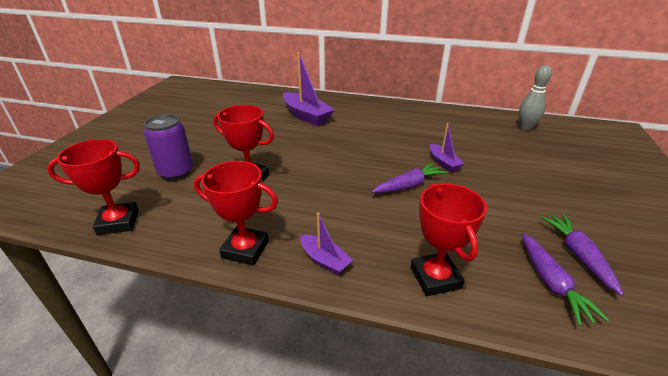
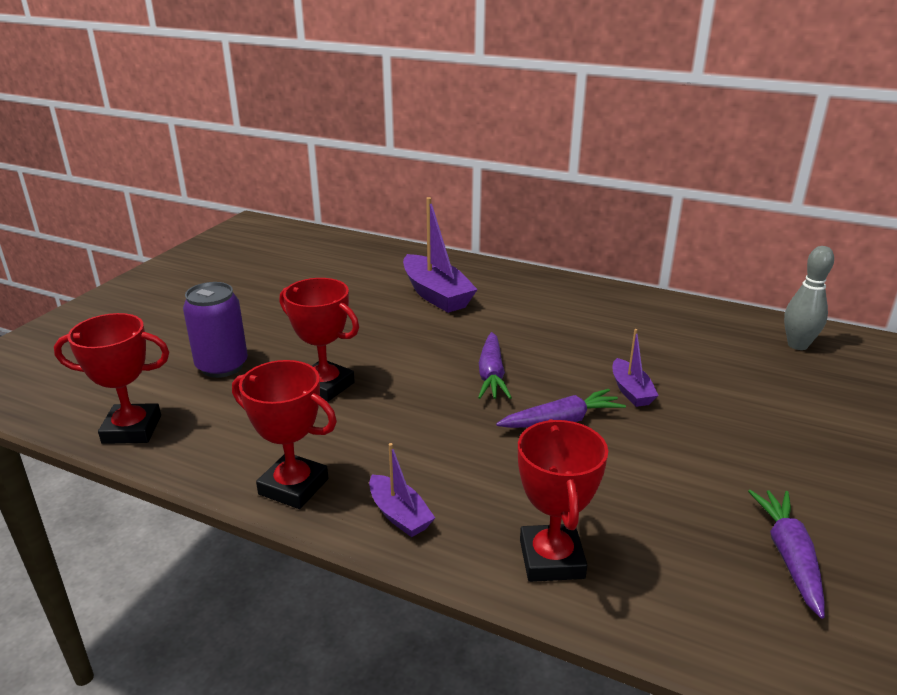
camera: 10 degrees right, 5 degrees down
purple carrot [522,233,609,326] -> purple carrot moved to [478,332,512,399]

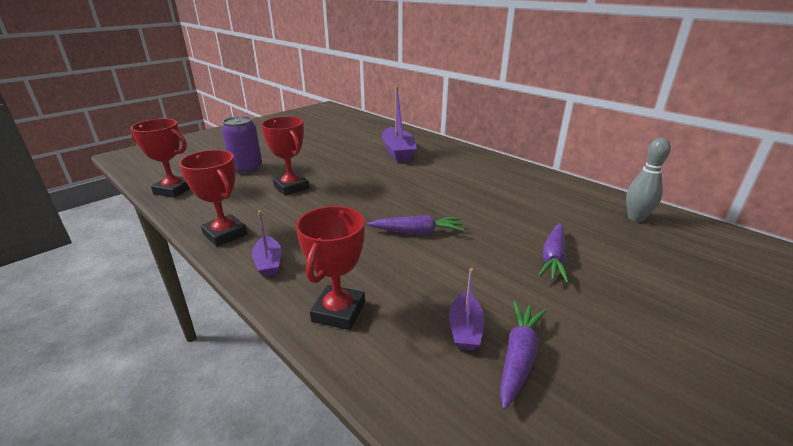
camera: 20 degrees right, 0 degrees up
purple carrot [478,332,512,399] -> purple carrot moved to [538,223,569,283]
purple boat [613,329,659,407] -> purple boat moved to [449,268,485,350]

